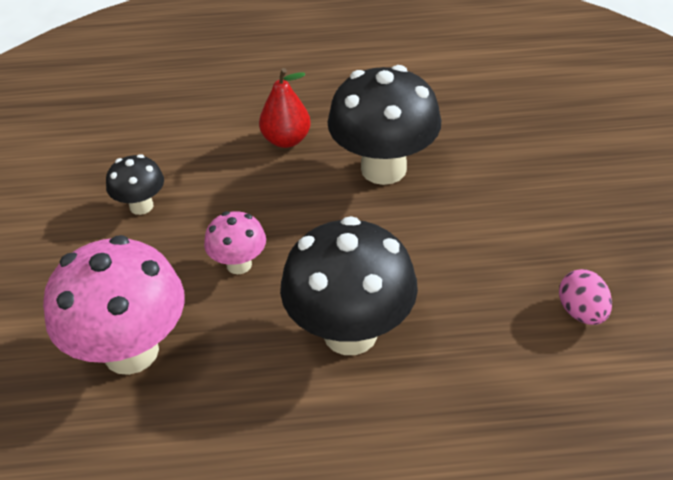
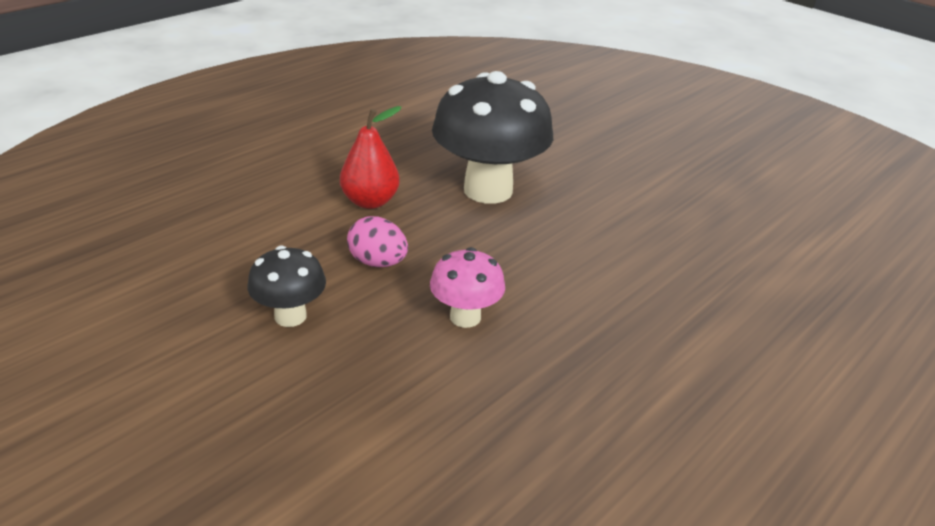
camera: 45 degrees left, 10 degrees down
pink mushroom [43,235,185,375] -> none
black mushroom [280,216,418,355] -> none
pink egg [559,269,612,325] -> pink egg moved to [347,216,408,267]

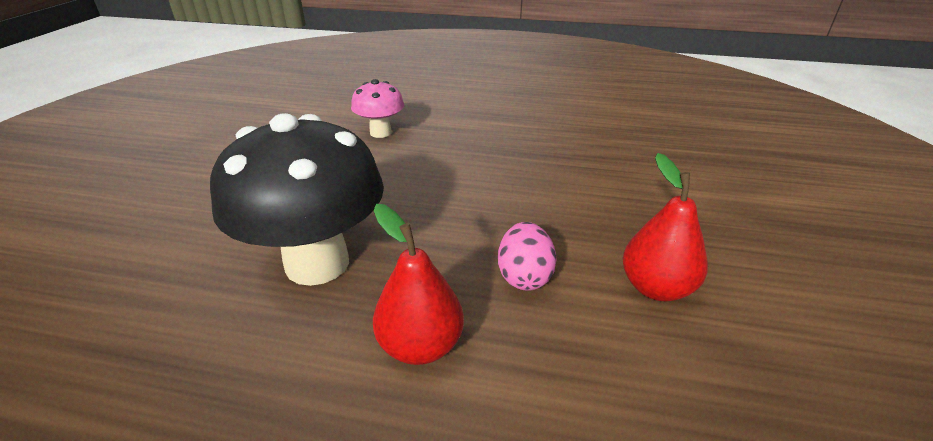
camera: 120 degrees left, 0 degrees up
black mushroom [248,246,326,327] -> red pear [623,153,708,301]
pink mushroom [430,247,505,328] -> pink mushroom moved to [351,79,404,138]

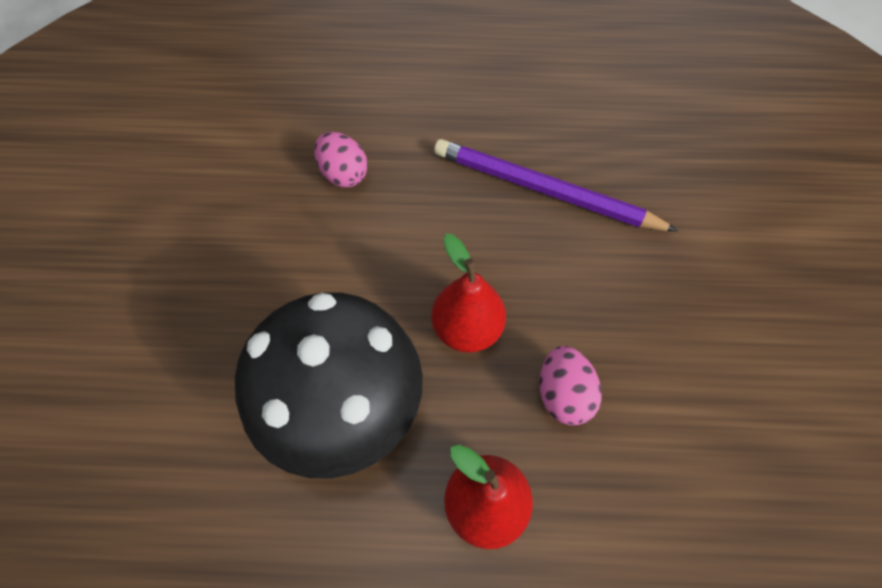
camera: 10 degrees left, 25 degrees up
pink mushroom [351,79,404,138] -> pink egg [314,132,368,187]
red pear [623,153,708,301] -> red pear moved to [431,233,506,353]
none -> purple pencil [434,139,678,231]

